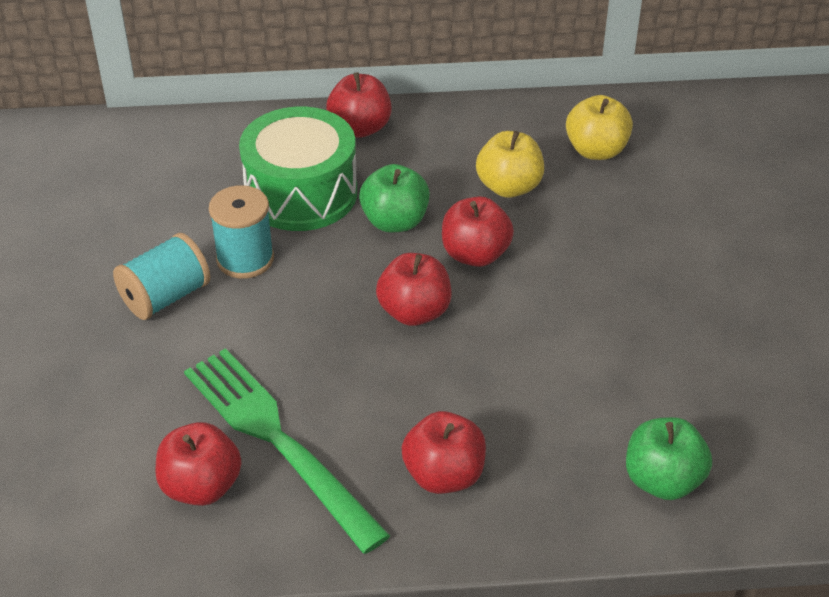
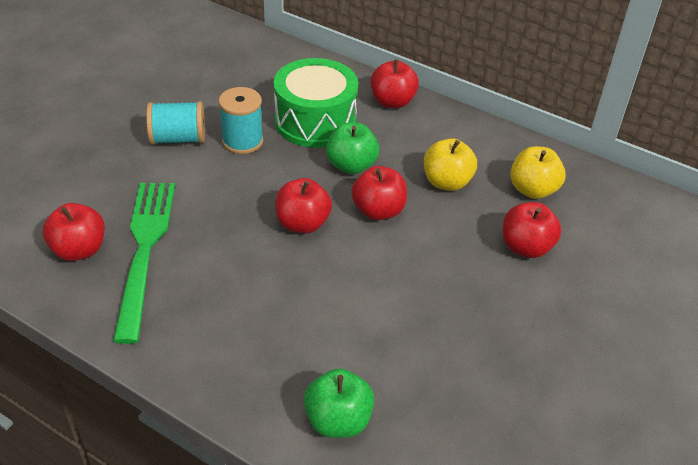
camera: 35 degrees right, 0 degrees up
red apple [401,411,486,494] -> red apple moved to [503,202,562,258]

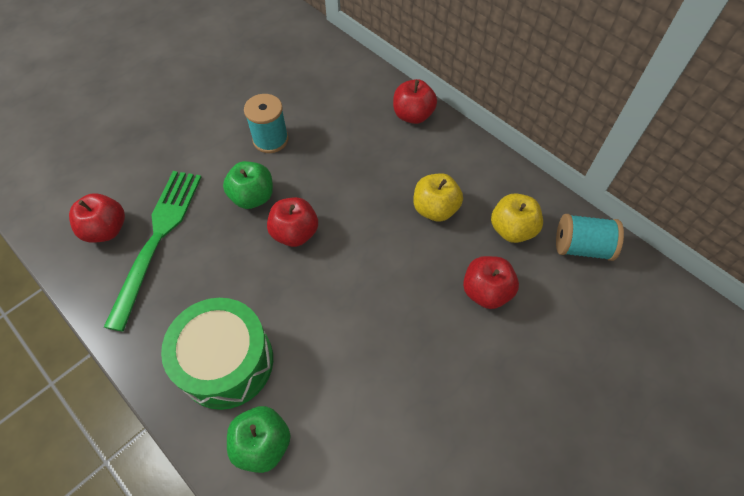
camera: 15 degrees right, 15 degrees up
turquoise spool [146,101,205,145] -> turquoise spool moved to [556,214,624,261]
green drum [274,58,358,148] -> green drum moved to [161,298,273,410]
green apple [326,122,379,174] -> green apple moved to [223,161,273,209]
red apple [351,166,407,220] -> none

